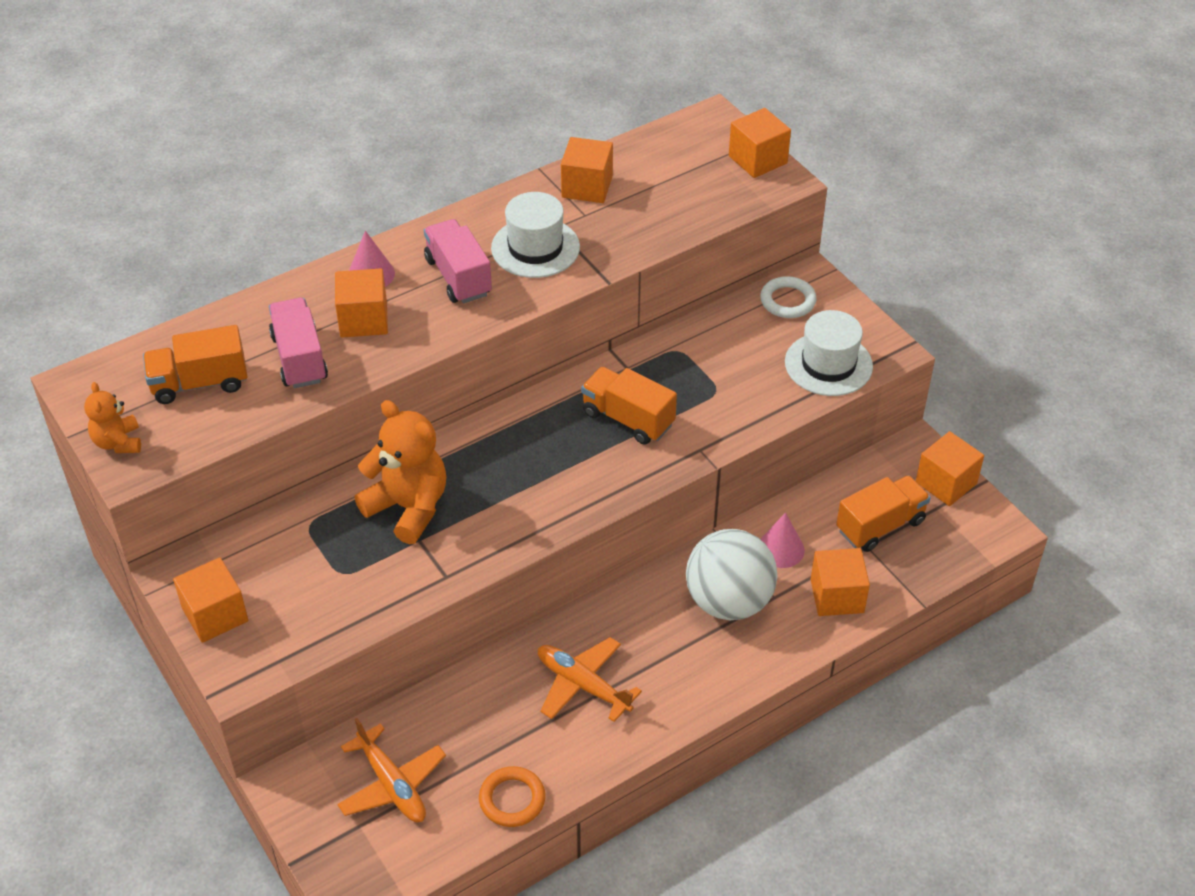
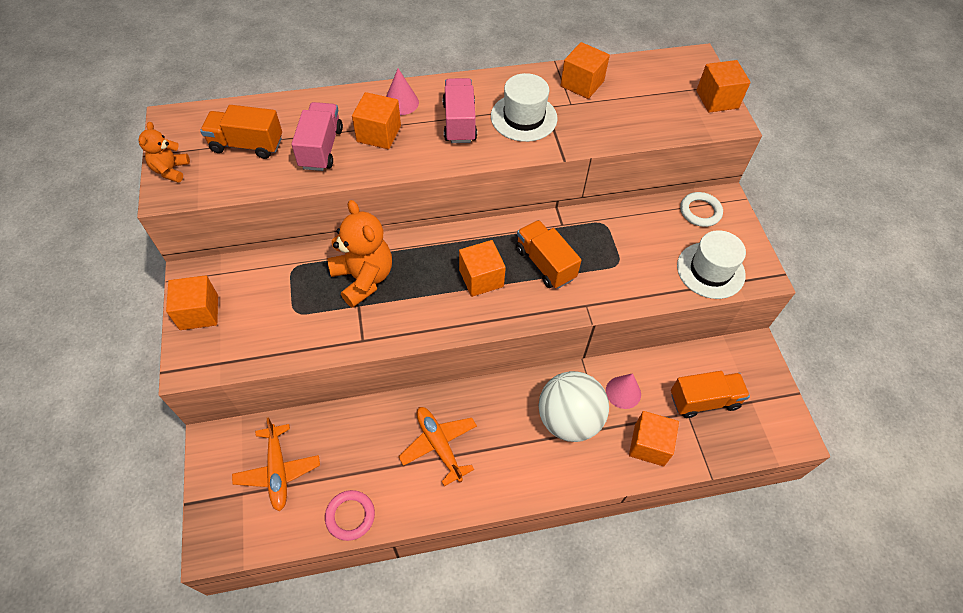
camera: 20 degrees right, 10 degrees up
orange ring [479,766,546,827] -> pink ring [325,490,375,541]
orange cube [916,431,984,506] -> orange cube moved to [459,240,506,297]

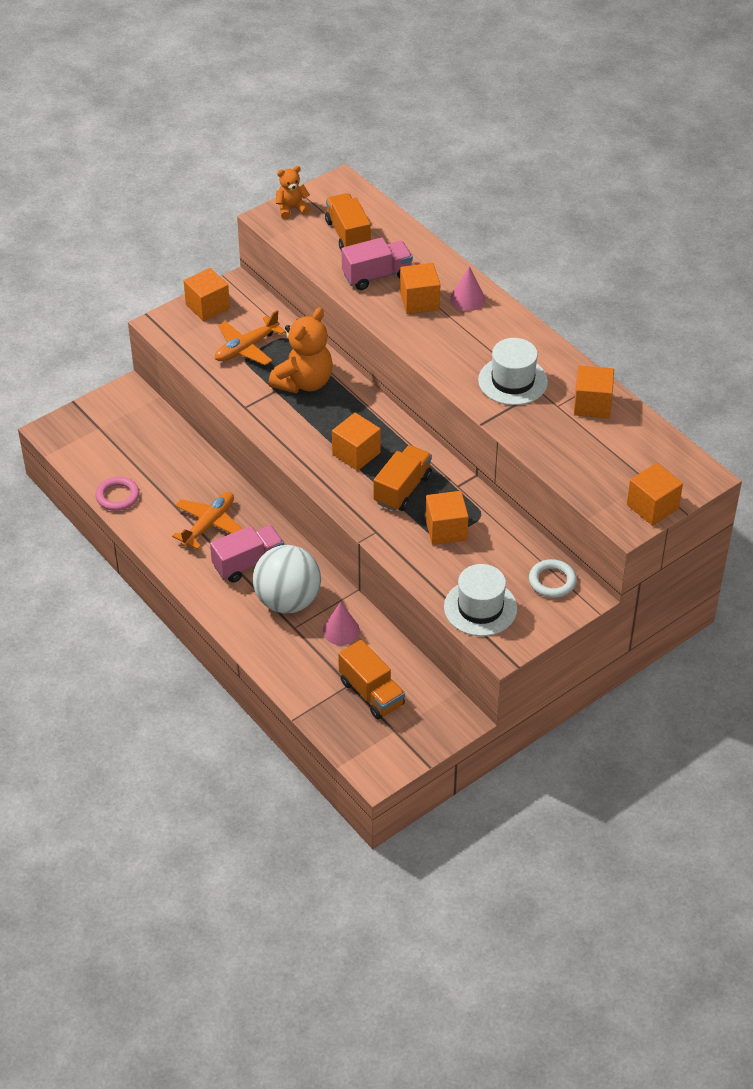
camera: 65 degrees right, 10 degrees down
orange plane [232,417,320,511] -> orange plane moved to [215,310,285,365]
pink truck [442,78,477,143] -> pink truck moved to [210,525,284,583]
orange cube [629,411,679,466] -> orange cube moved to [425,491,469,545]

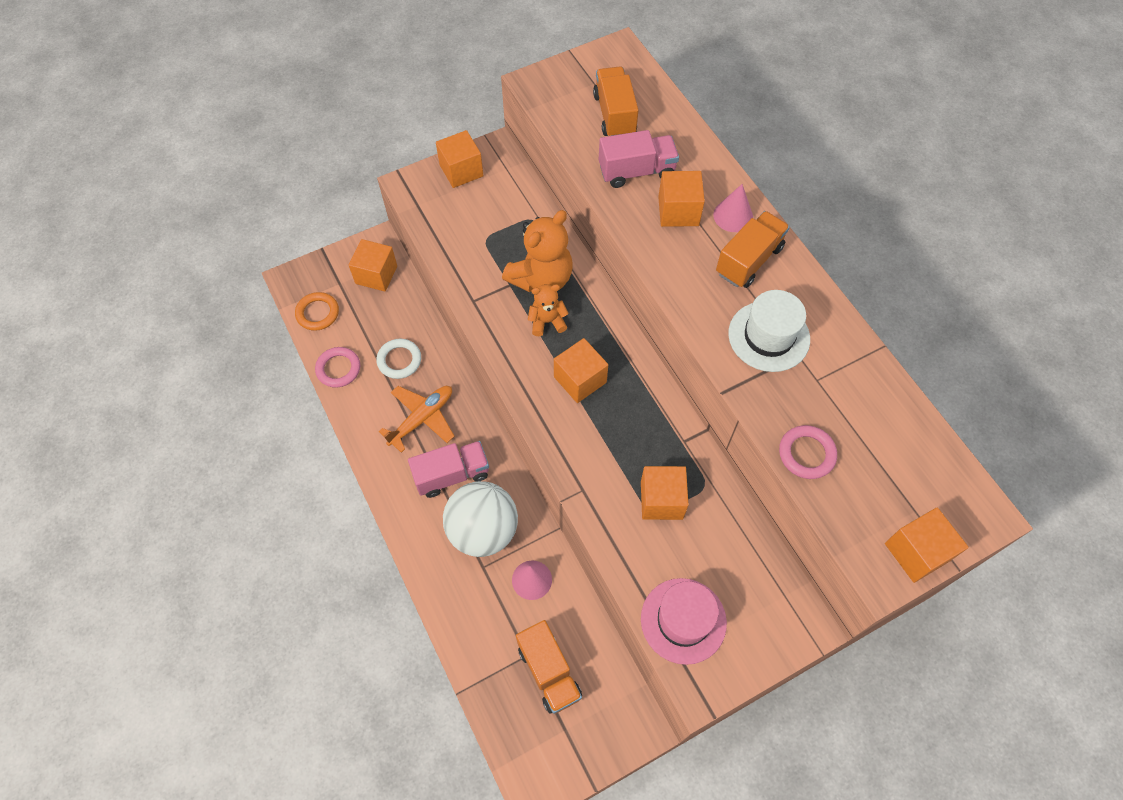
camera: 10 degrees right, 15 degrees up
orange plane [215,310,285,365] -> none
orange teddy bear [276,166,310,219] -> orange teddy bear moved to [528,284,569,336]
orange truck [374,445,432,511] -> orange truck moved to [716,211,790,288]
white hat [444,564,517,636] -> pink hat [641,578,727,665]
white ring [529,559,577,598] -> white ring moved to [376,339,421,379]
orange cube [574,366,614,418] -> orange cube moved to [349,239,397,292]
none -> orange ring [295,292,339,331]
none -> pink ring [779,425,837,479]

